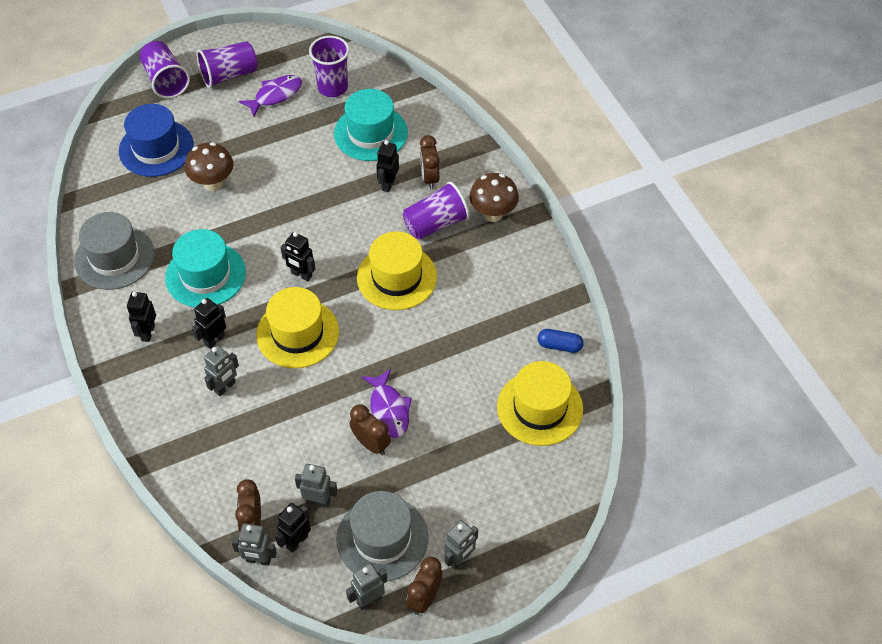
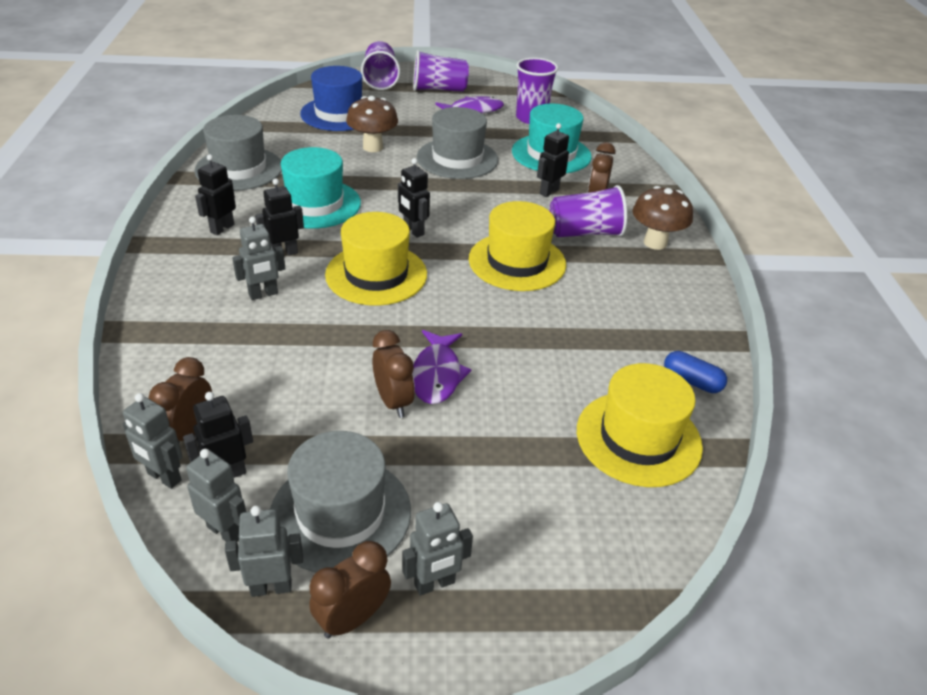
camera: 20 degrees right, 15 degrees down
grey robot [295,464,338,508] -> grey robot moved to [186,449,246,541]
none -> grey hat [417,107,498,179]

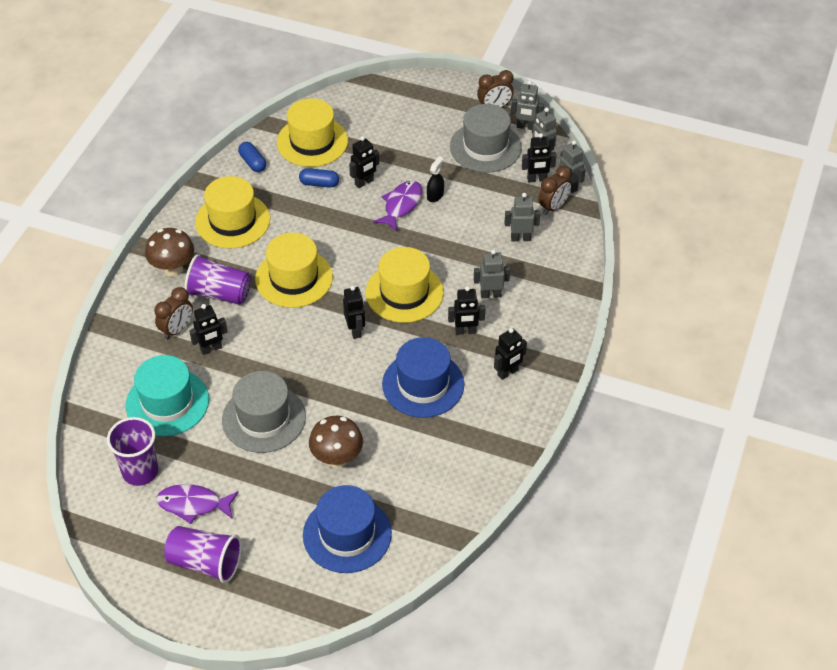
camera: 155 degrees left, 10 degrees up
grey hat [194,115,282,191] -> none
turquoise hat [281,147,361,229] -> blue hat [382,337,464,418]
purple cup [361,41,400,90] -> none
brown clock [372,330,415,418] -> black spray bottle [427,156,444,202]
grey robot [402,502,473,596] -> grey robot moved to [504,193,540,241]
none -> yellow hat [195,176,270,248]
none -> blue capsule [299,168,339,187]
none -> black robot [349,136,379,188]

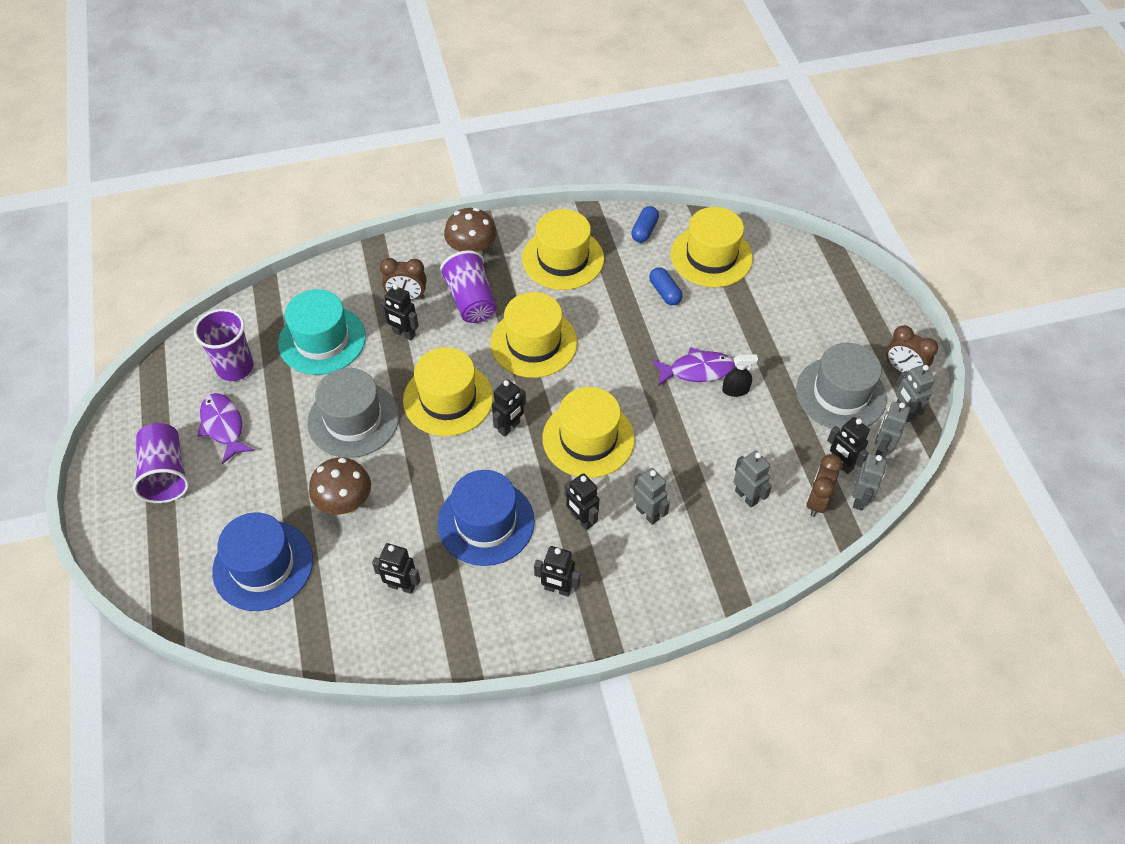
camera: 55 degrees right, 5 degrees up
black robot [349,136,379,188] -> black robot moved to [372,543,420,594]
brown clock [538,166,572,215] -> brown clock turned 105 degrees clockwise [806,454,843,517]
none -> yellow hat [403,347,493,436]

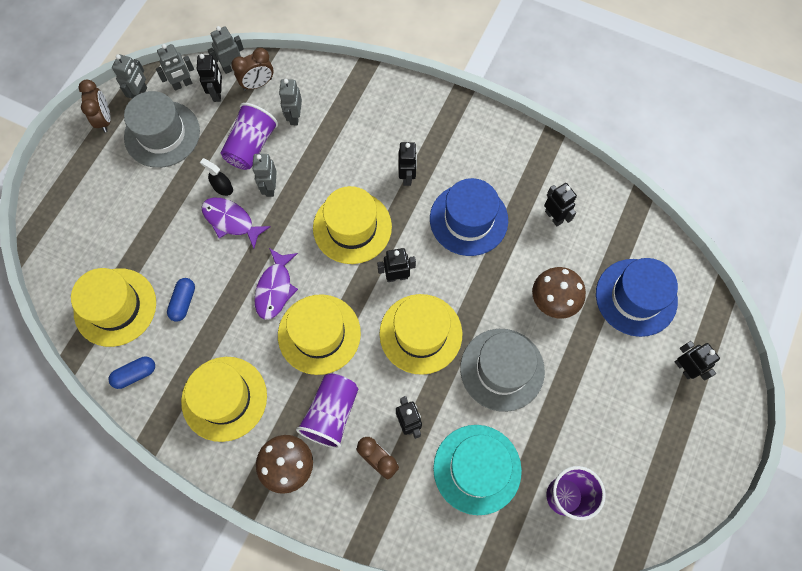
camera: 140 degrees left, 15 degrees up
purple cup [133,423,189,503] -> purple cup moved to [221,103,278,170]
purple fish [198,393,255,464] -> purple fish moved to [255,248,298,320]
black robot [534,546,580,597] -> black robot moved to [675,341,720,380]
grey robot [633,468,670,525] -> grey robot moved to [252,154,277,197]

